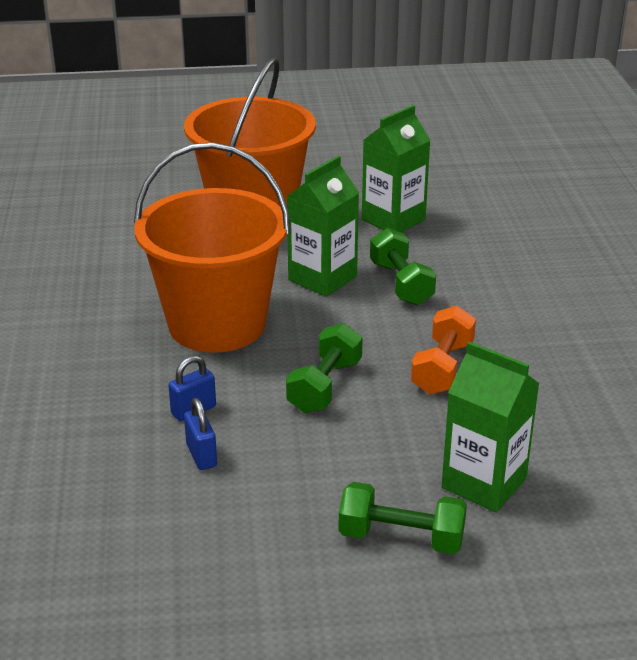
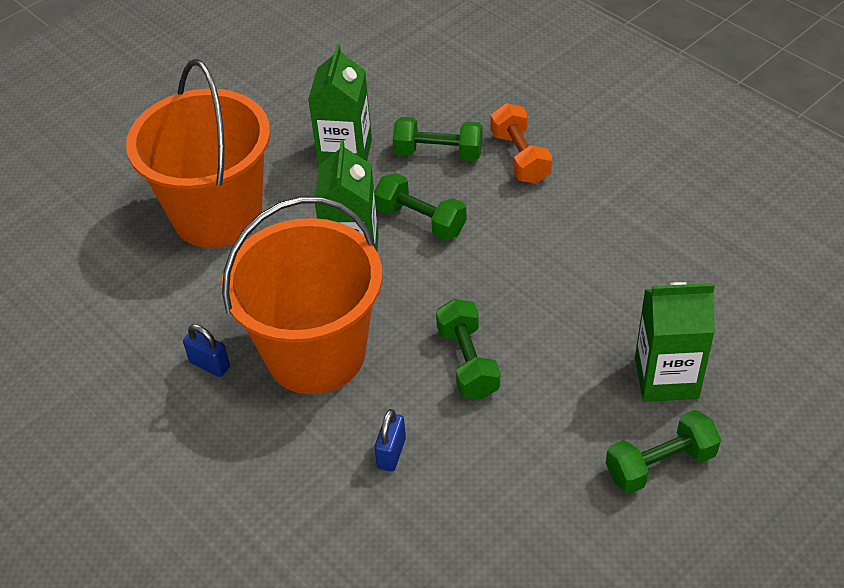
camera: 35 degrees left, 15 degrees up
blue padlock [184,398,217,470] -> blue padlock moved to [183,324,230,377]
orange dumbbell [411,306,476,395] -> orange dumbbell moved to [491,103,552,184]
none -> green dumbbell [393,117,482,161]

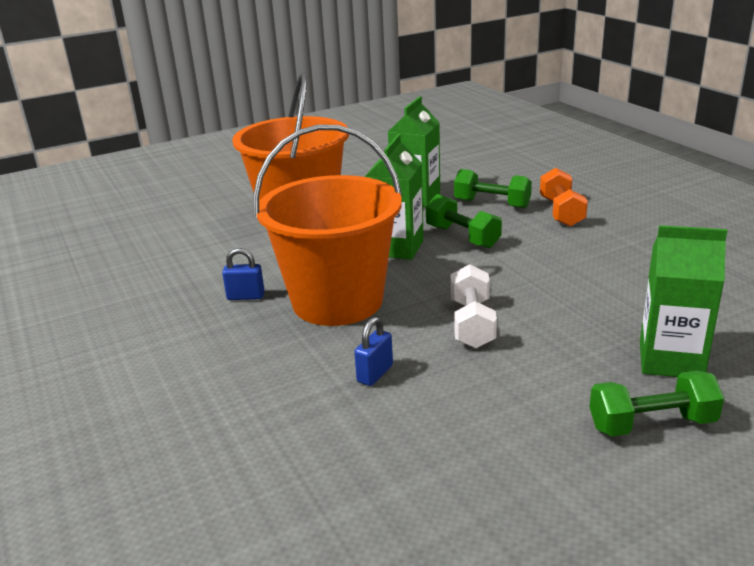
camera: 15 degrees right, 20 degrees down
blue padlock [183,324,230,377] -> blue padlock turned 45 degrees counterclockwise [222,248,265,300]
green dumbbell [436,299,500,399] -> white dumbbell [451,264,497,349]

